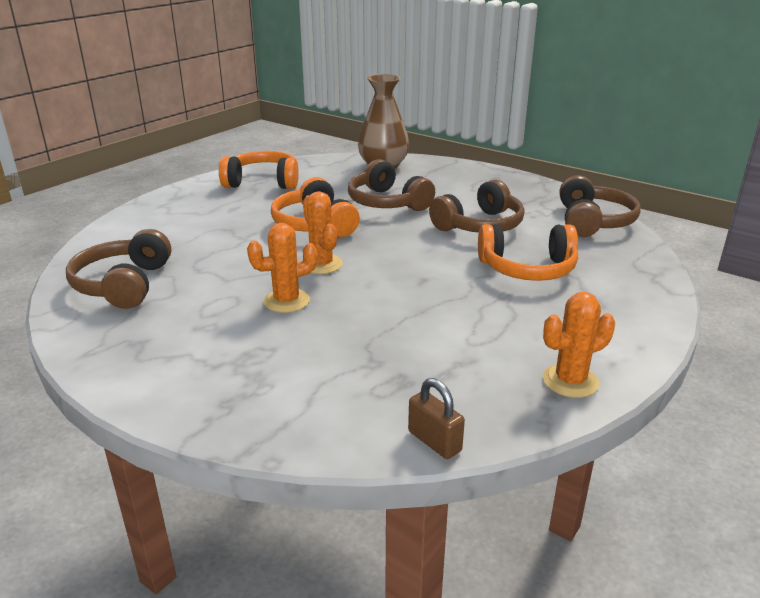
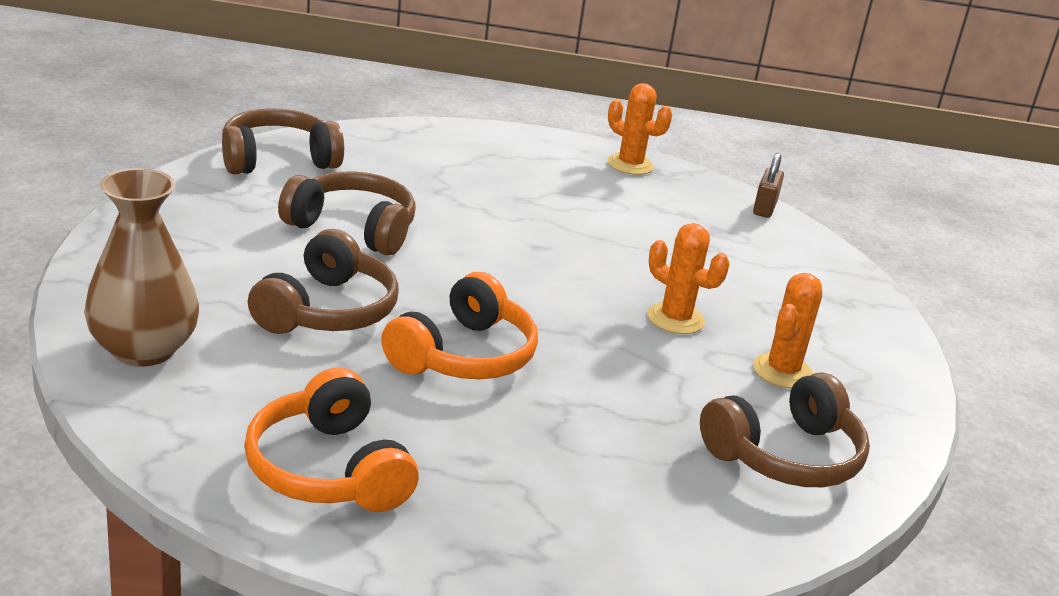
camera: 125 degrees left, 0 degrees up
orange cactus [301,192,343,274] -> orange cactus moved to [753,273,822,388]
orange headphones [478,224,578,281] -> none

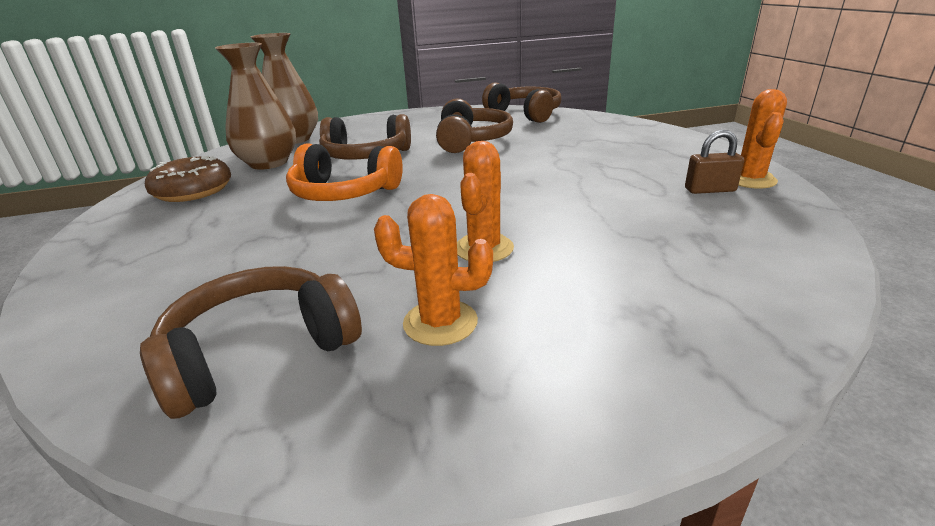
camera: 75 degrees right, 0 degrees up
orange headphones [244,367,419,512] -> brown donut [145,156,231,202]
brown headphones [700,372,870,487] -> brown headphones turned 105 degrees clockwise [140,266,362,419]
brown padlock [753,153,784,218] -> brown padlock moved to [685,130,744,194]
none -> brown vase [215,43,296,169]

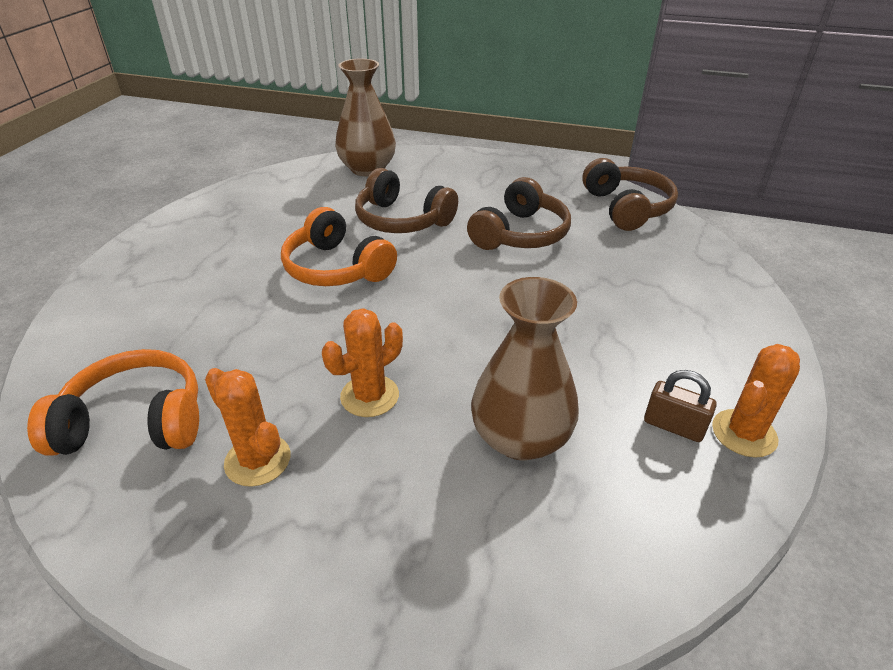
camera: 30 degrees right, 10 degrees up
brown headphones [140,266,362,419] -> orange headphones [27,349,199,456]
brown donut [145,156,231,202] -> none
brown vase [215,43,296,169] -> brown vase moved to [471,277,579,460]

